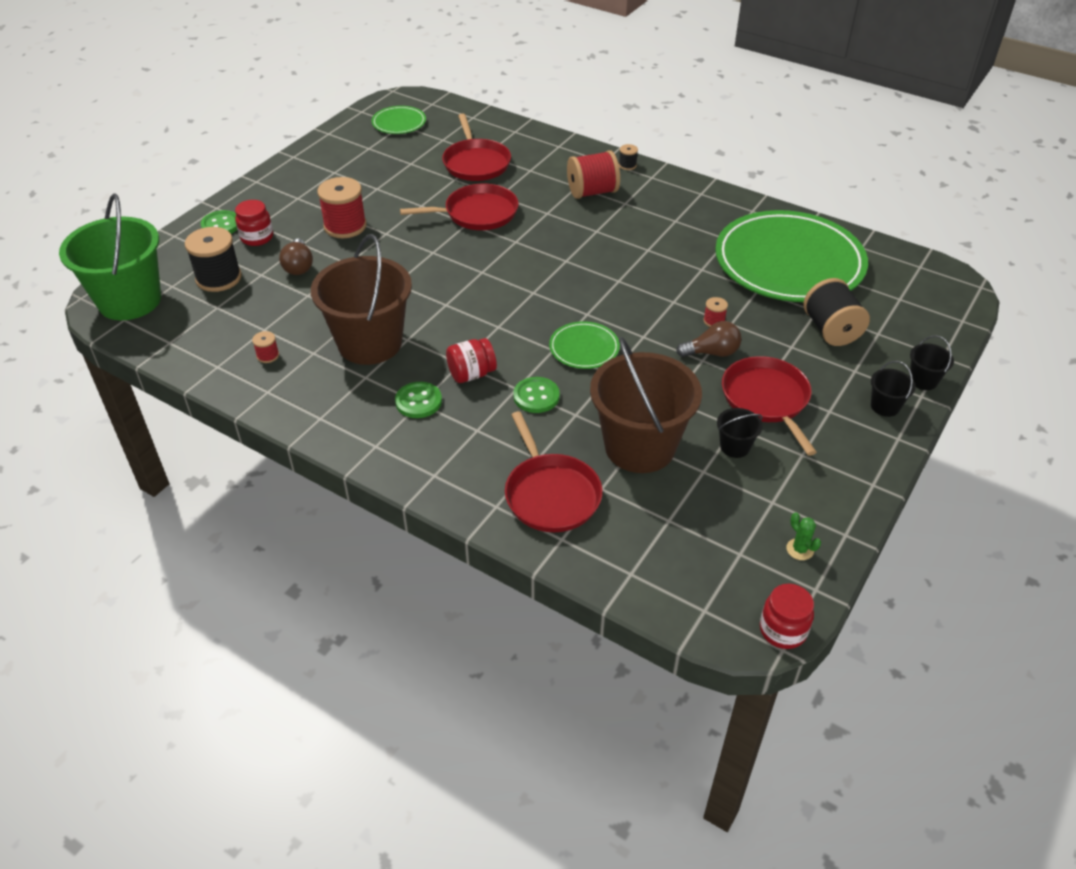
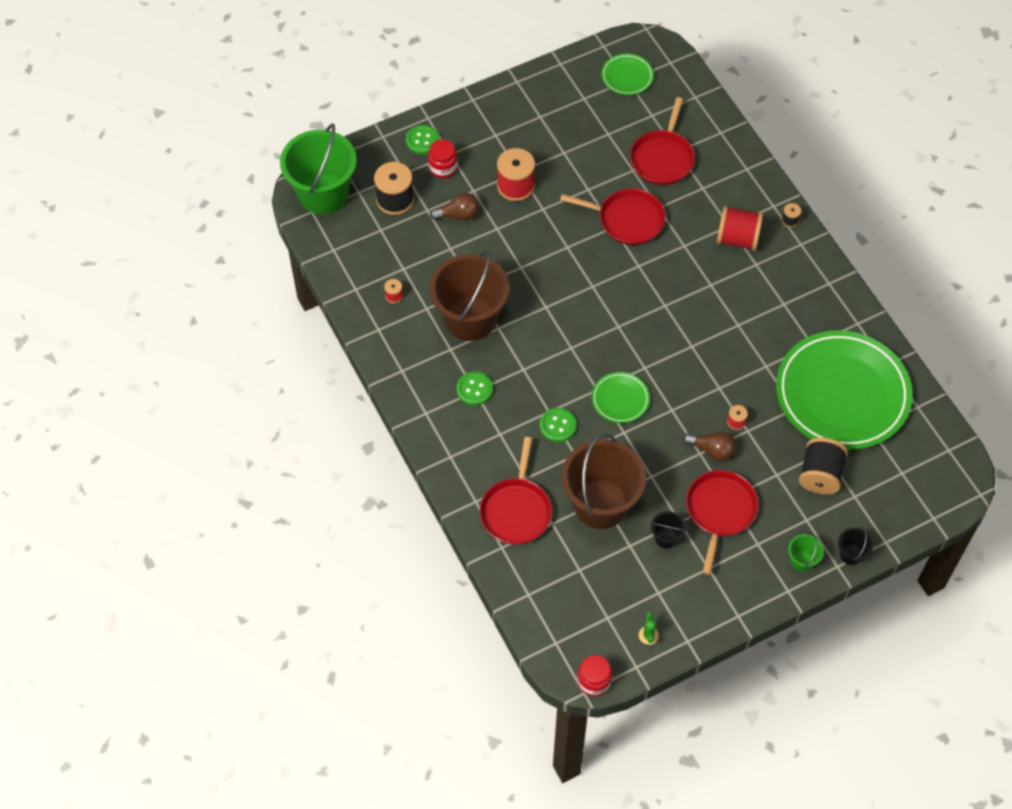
camera: 30 degrees right, 15 degrees up
brown light bulb [279,239,313,275] -> brown light bulb turned 120 degrees counterclockwise [430,193,479,220]
red jar [446,338,497,383] -> none
black bucket [871,361,916,417] -> green bucket [788,533,824,572]

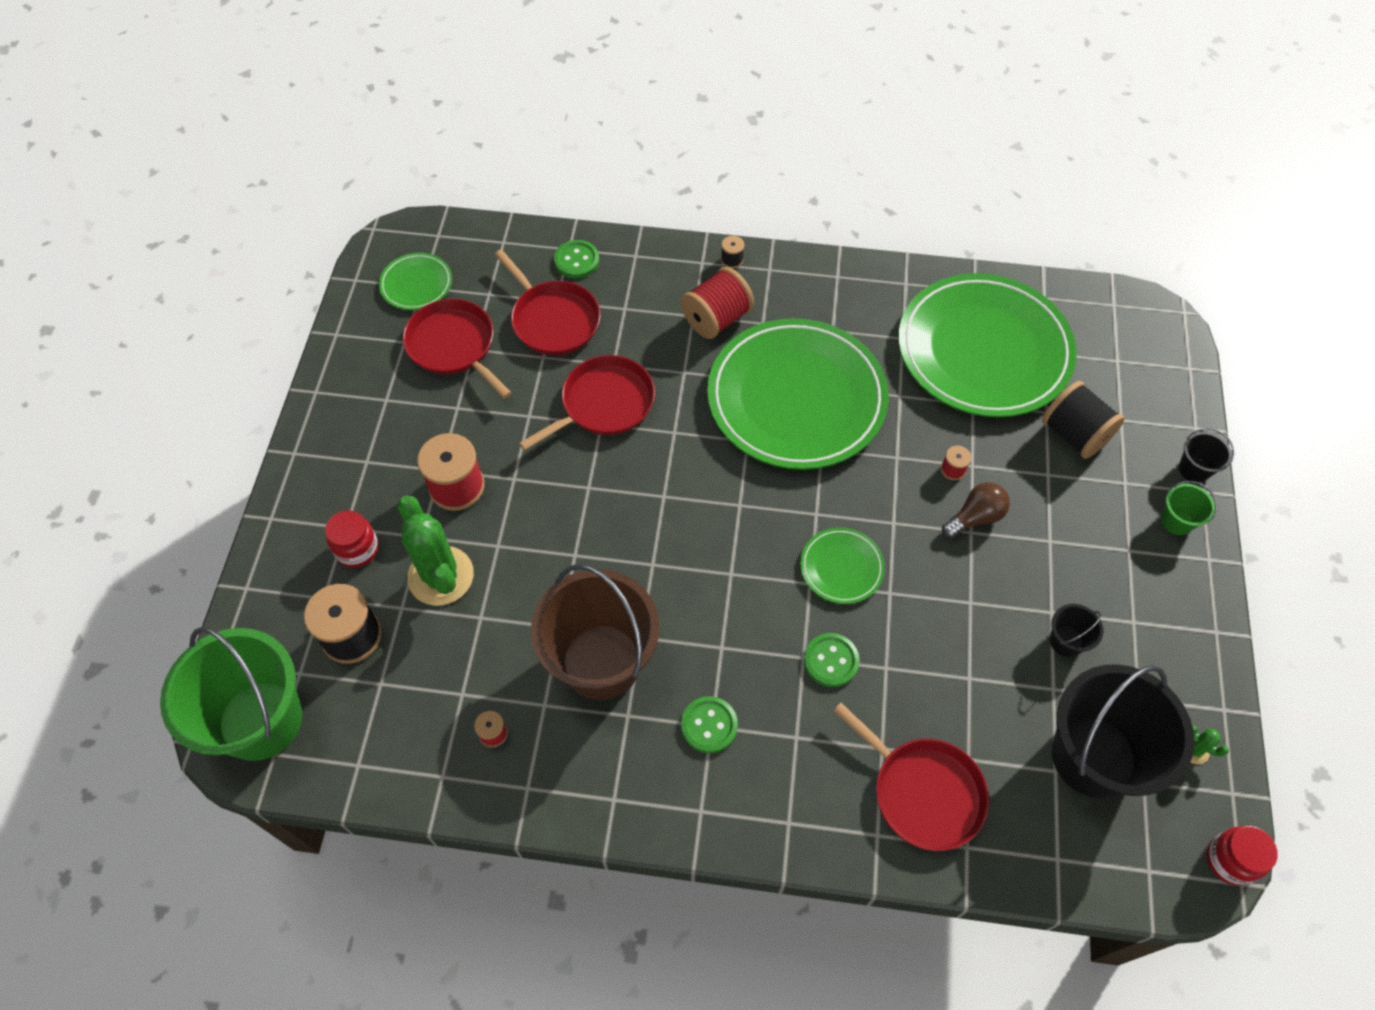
camera: 55 degrees left, 0 degrees up
green button [406,125,440,154] -> green button moved to [554,240,599,278]
brown light bulb [430,193,479,220] -> green cactus [397,496,474,606]
brown bucket [562,433,646,529] -> none
red pan [686,470,758,575] -> red pan moved to [403,299,512,399]
none -> green plate [707,318,889,470]
none -> black bucket [1052,664,1195,798]

